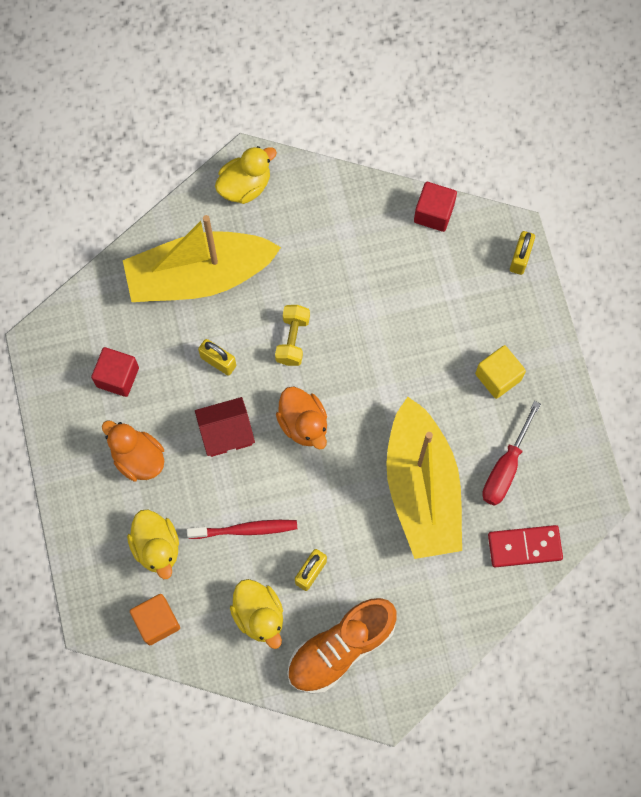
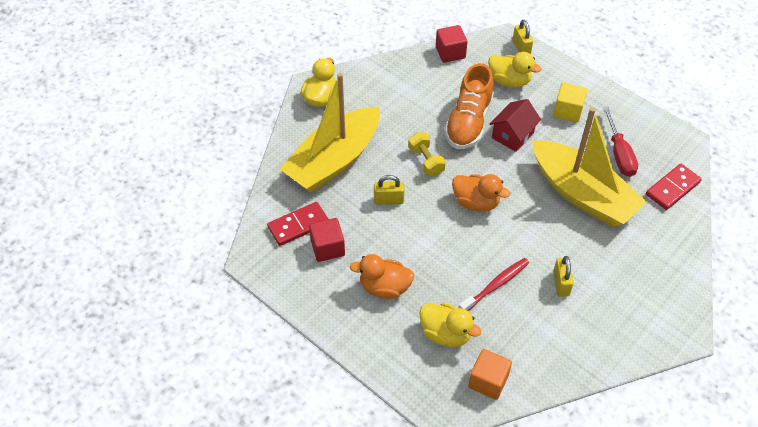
camera: 35 degrees left, 20 degrees down
red house [195,397,255,457] -> red house moved to [490,99,541,152]
yellow duck [230,579,283,649] -> yellow duck moved to [488,52,541,88]
orange shoe [287,598,397,694] -> orange shoe moved to [444,63,494,149]
none -> red domino [267,202,328,246]

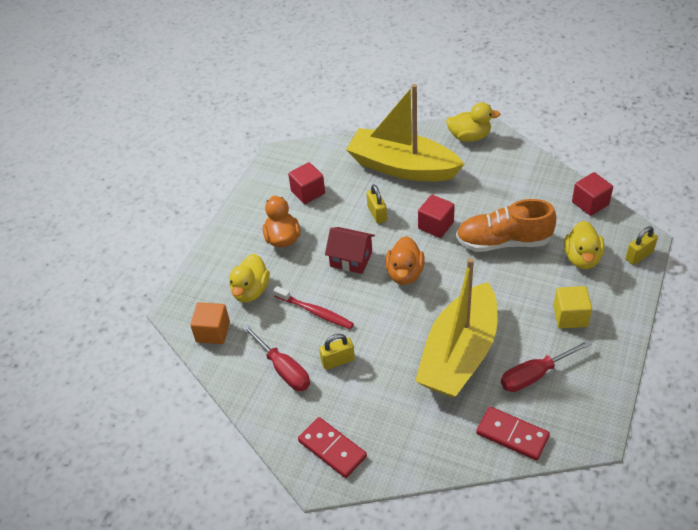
camera: 75 degrees right, 5 degrees down
red domino [267,202,328,246] -> red domino moved to [298,417,367,478]
yellow dumbbell [408,132,446,176] -> red cube [418,195,455,238]
red house [490,99,541,152] -> red house moved to [325,227,375,274]
none -> red screwdriver [242,324,310,391]

